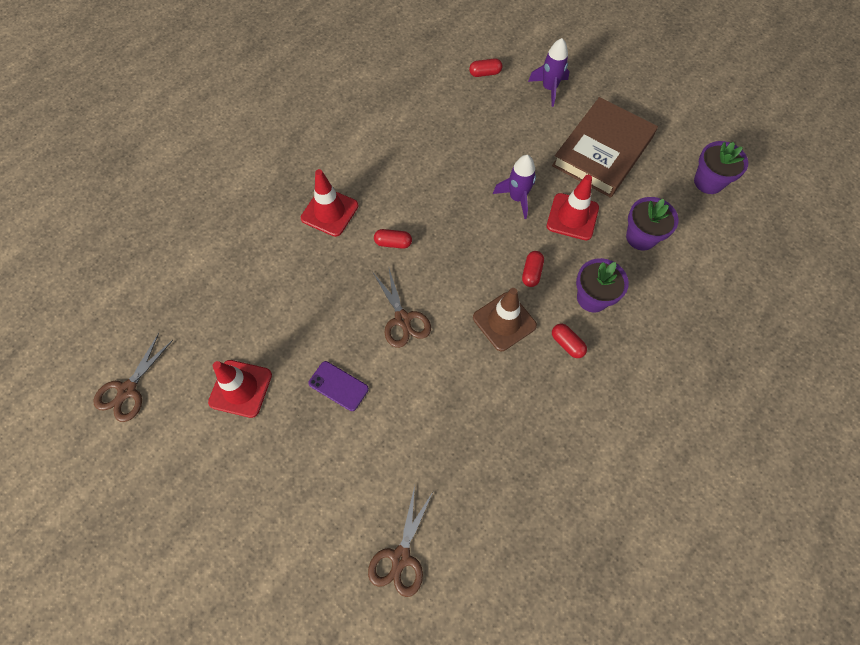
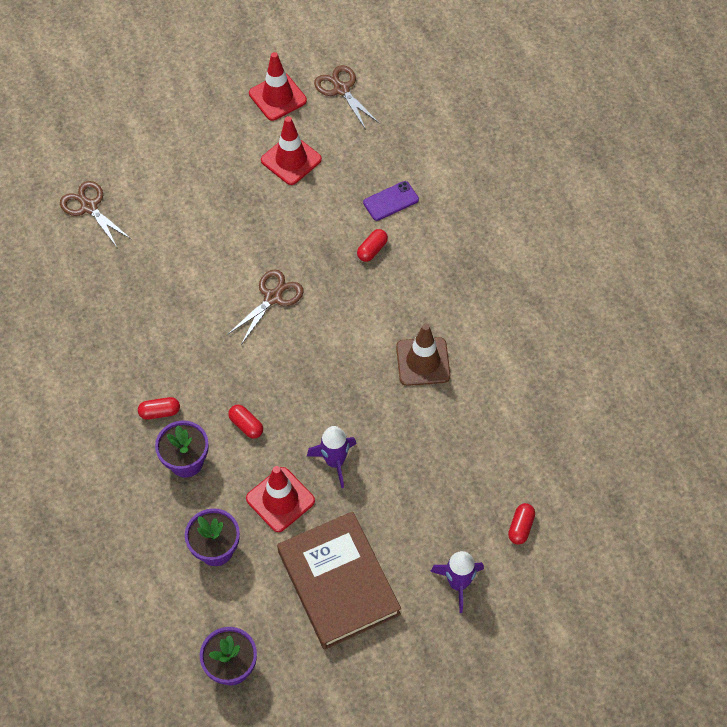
camera: 120 degrees right, 5 degrees down
red traffic cone [301,169,358,237] -> red traffic cone moved to [249,52,307,121]
purple phone [308,361,369,411] -> purple phone moved to [363,181,419,221]
brown scissors [373,269,431,348] -> brown scissors turned 120 degrees clockwise [227,269,304,345]
red capsule [374,229,412,249] -> red capsule moved to [357,229,388,262]
brown traffic cone [473,288,537,351] -> brown traffic cone moved to [396,324,451,386]

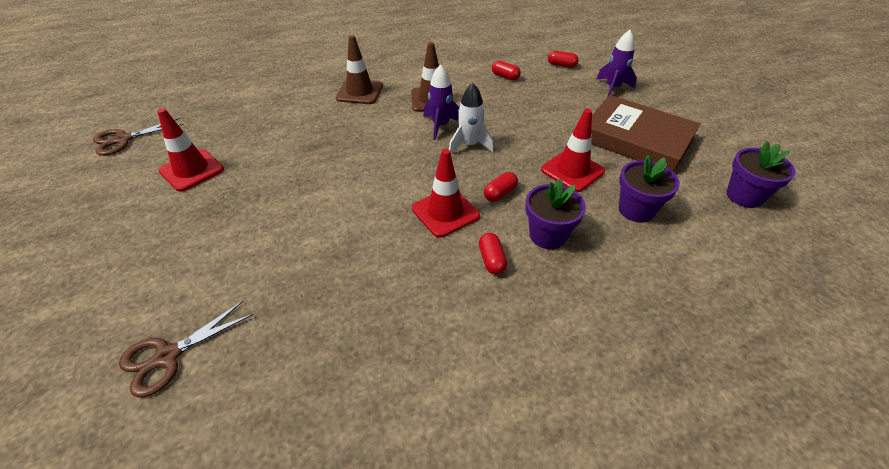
camera: 90 degrees left, 15 degrees down
brown scissors [227,269,304,345] -> none
red traffic cone [249,52,307,121] -> red traffic cone moved to [412,149,480,238]
brown book [277,511,401,650] -> brown book turned 60 degrees clockwise [591,95,700,173]
purple rocket [307,426,357,488] -> purple rocket moved to [423,64,459,140]
red capsule [357,229,388,262] -> red capsule moved to [492,60,521,80]
purple phone [363,181,419,221] -> none
none -> brown traffic cone [336,35,383,104]
none -> white rocket [449,83,494,154]

